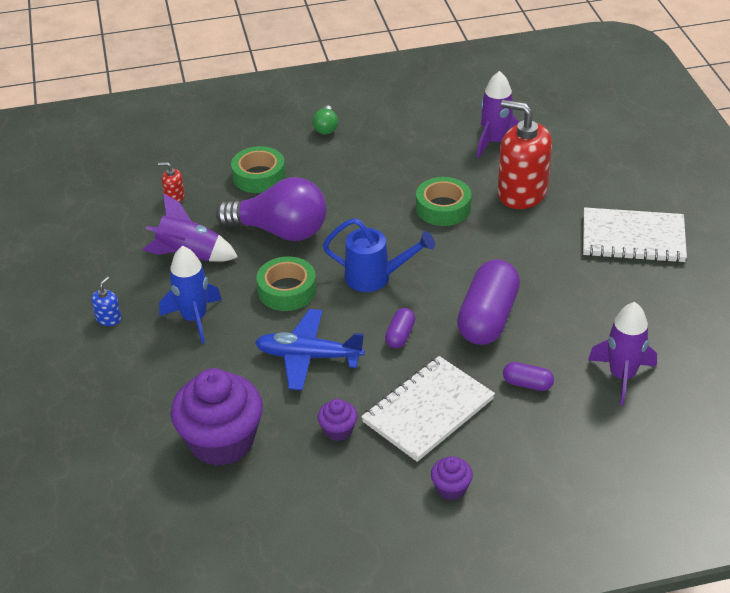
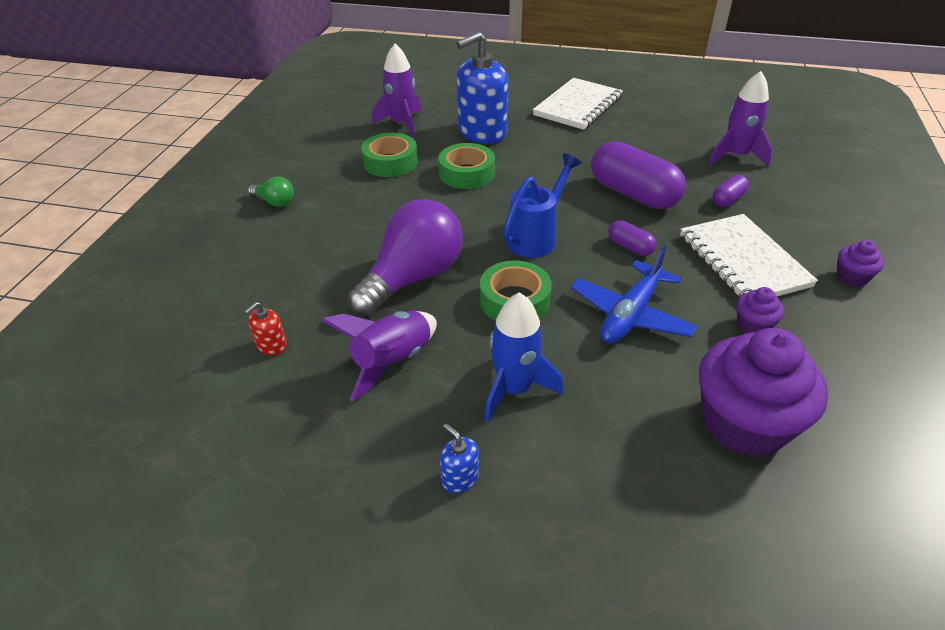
camera: 65 degrees left, 0 degrees up
green tape [231,146,286,193] -> green tape moved to [361,133,418,177]
red soap dispenser [498,100,552,209] -> blue soap dispenser [456,32,509,144]

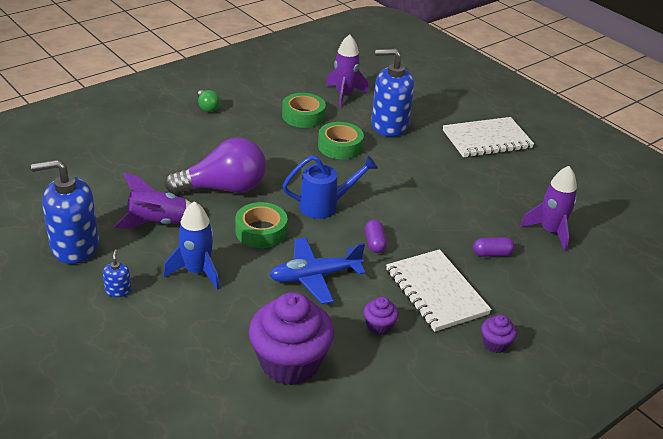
camera: 35 degrees right, 5 degrees down
red soap dispenser [244,302,287,355] -> none
purple capsule [591,141,686,209] -> none
white notebook [680,214,818,297] -> white notebook turned 45 degrees counterclockwise [386,249,492,332]
none -> blue soap dispenser [31,159,99,264]

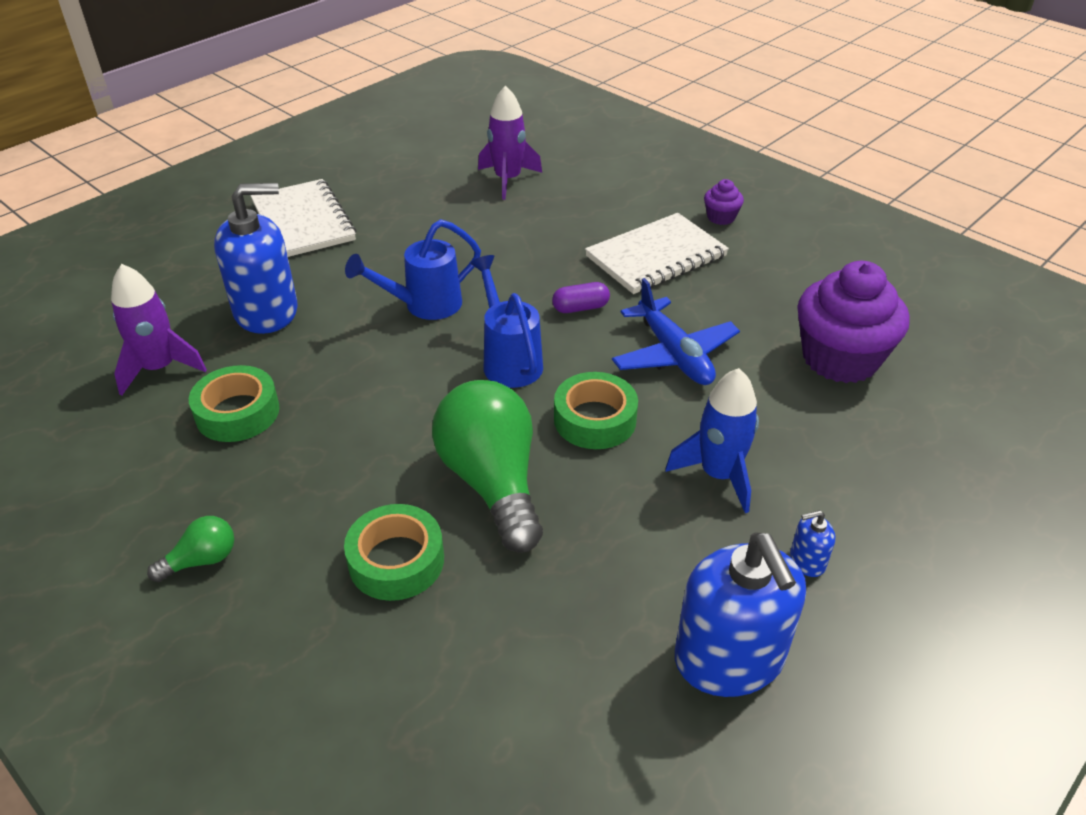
camera: 95 degrees left, 5 degrees up
purple rocket [113,172,191,229] -> none
purple light bulb [164,137,266,194] -> green light bulb [432,380,543,553]
green tape [318,122,364,159] -> green tape moved to [344,504,444,601]
purple cupcake [364,297,399,335] -> none
blue soap dispenser [371,49,414,137] -> blue soap dispenser turned 105 degrees counterclockwise [214,183,298,334]
purple capsule [473,237,515,257] -> none
none -> blue watering can [345,219,481,320]

